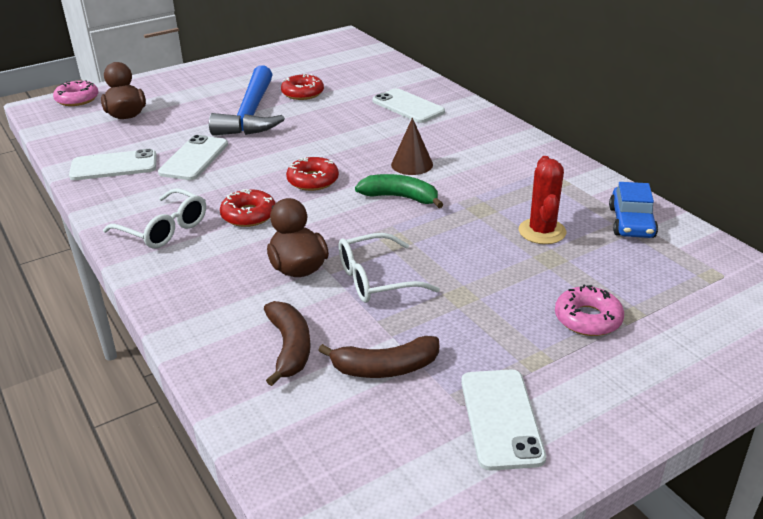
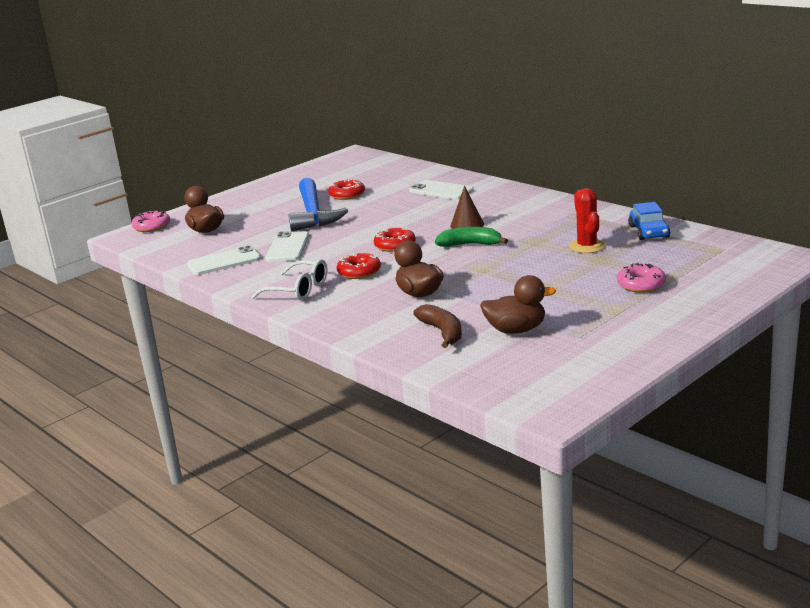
camera: 10 degrees left, 10 degrees down
brown banana [318,336,439,378] -> brown duck [480,275,556,334]
white glasses [339,233,440,303] -> none
white phone [461,369,546,470] -> none

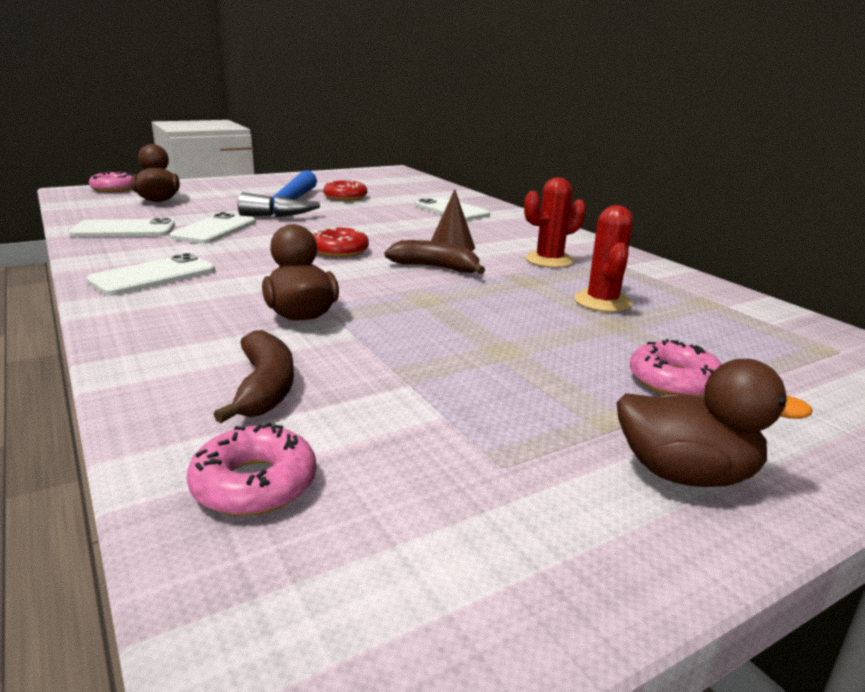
camera: 10 degrees right, 0 degrees up
white glasses [251,259,327,300] -> white phone [87,253,215,296]
red donut [337,253,381,279] -> none
green banana [435,227,508,247] -> brown banana [384,240,485,274]
brown duck [480,275,556,334] -> brown duck moved to [617,359,813,487]
blue car [628,202,670,240] -> none
none -> pink donut [187,422,317,516]
none -> red cactus [524,177,586,268]

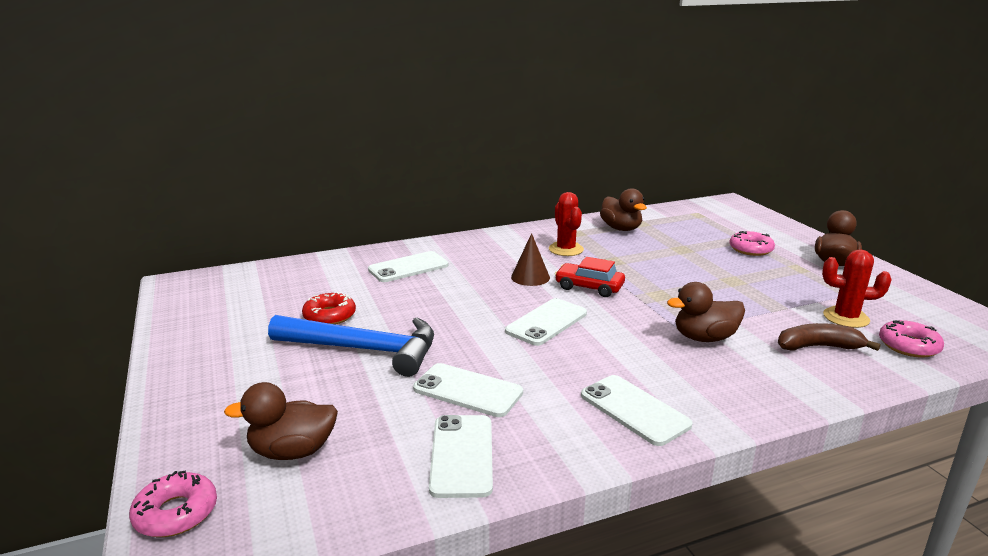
camera: 80 degrees left, 0 degrees up
red donut [313,227,369,257] -> white phone [505,298,587,346]
brown banana [384,240,485,274] -> red car [555,257,625,297]
red cactus [574,205,633,312] -> red cactus moved to [822,250,892,328]
none -> brown duck [600,188,647,231]

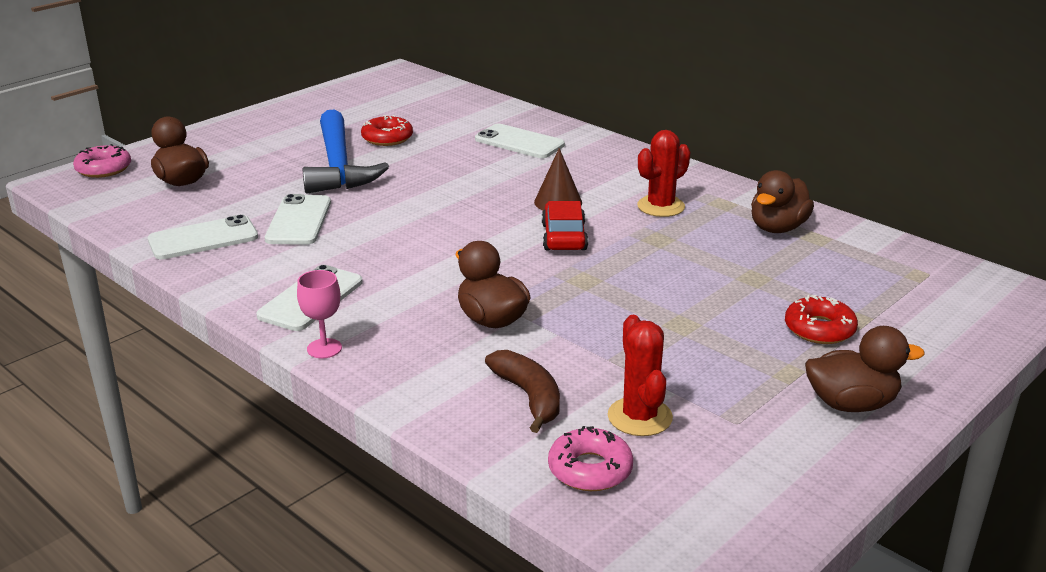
camera: 65 degrees right, 5 degrees up
white phone [505,298,587,346] -> none
pink donut [729,231,775,256] -> red donut [785,295,858,344]
none -> pink goblet [297,270,342,358]

